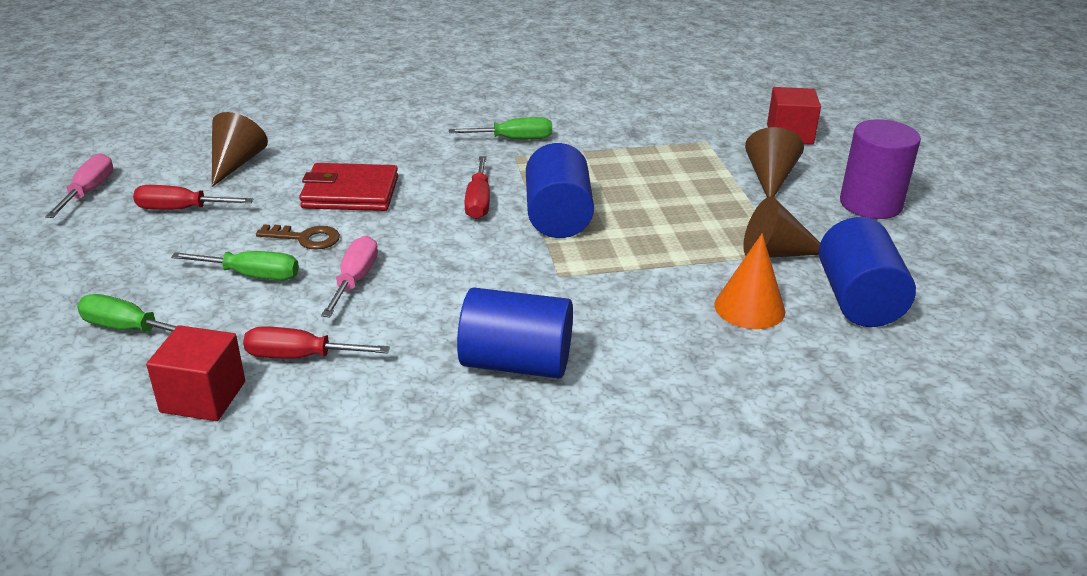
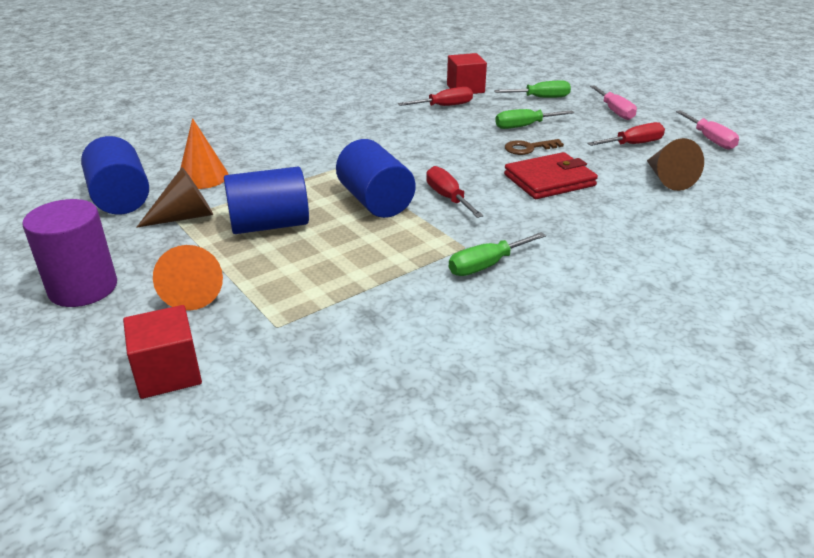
camera: 155 degrees right, 0 degrees up
pink screwdriver [321,236,378,317] -> pink screwdriver moved to [590,85,637,120]
blue cylinder [457,287,573,379] -> blue cylinder moved to [224,167,309,234]
brown cone [745,127,804,197] -> orange cone [153,245,223,311]

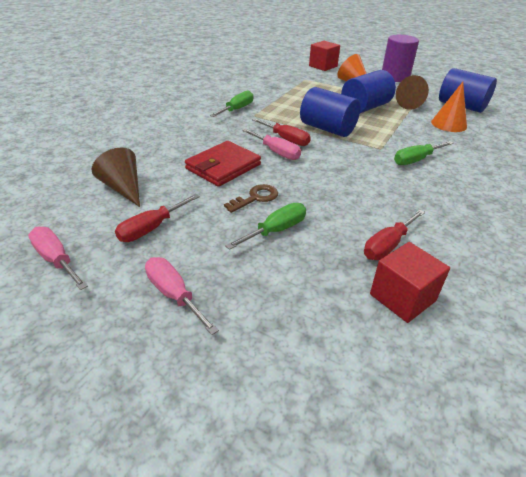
camera: 155 degrees right, 5 degrees up
green screwdriver [494,81,571,98] -> green screwdriver moved to [394,141,454,165]
none -> pink screwdriver [242,129,301,160]

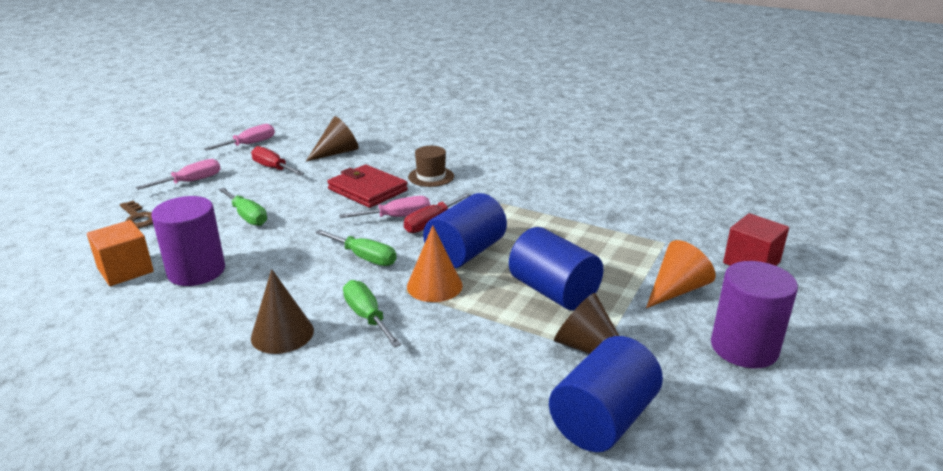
camera: 90 degrees right, 10 degrees down
green screwdriver [210,91,253,117] -> green screwdriver moved to [315,230,396,266]
brown key [224,184,278,213] -> brown key moved to [120,201,153,228]
pink screwdriver [242,129,301,160] -> pink screwdriver turned 150 degrees counterclockwise [339,196,430,218]
red screwdriver [364,210,425,260] -> purple cylinder [151,196,225,286]
red cube [370,242,450,323] -> orange cube [87,220,154,286]
orange cone [431,82,467,132] -> orange cone moved to [407,225,463,302]
none -> brown cone [251,269,314,354]
none -> brown hat [408,146,454,187]

